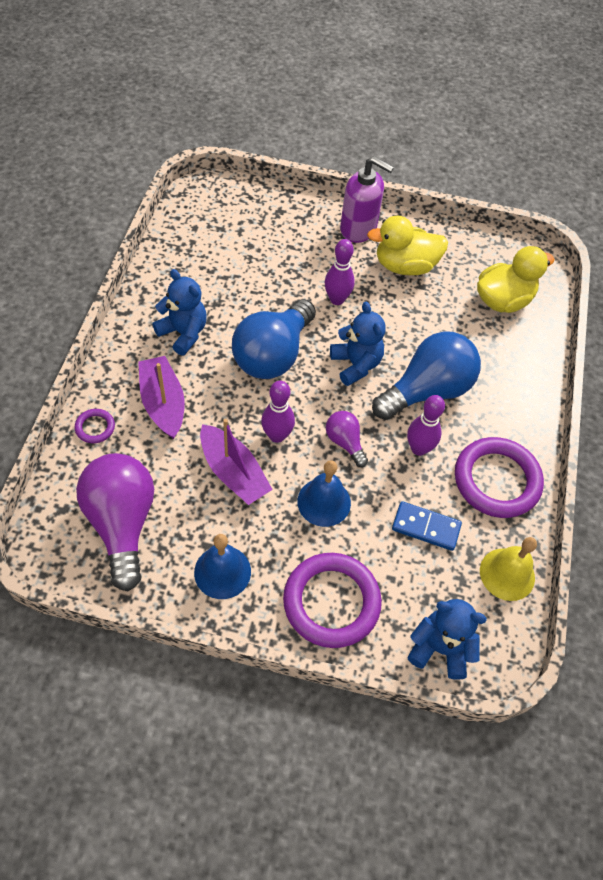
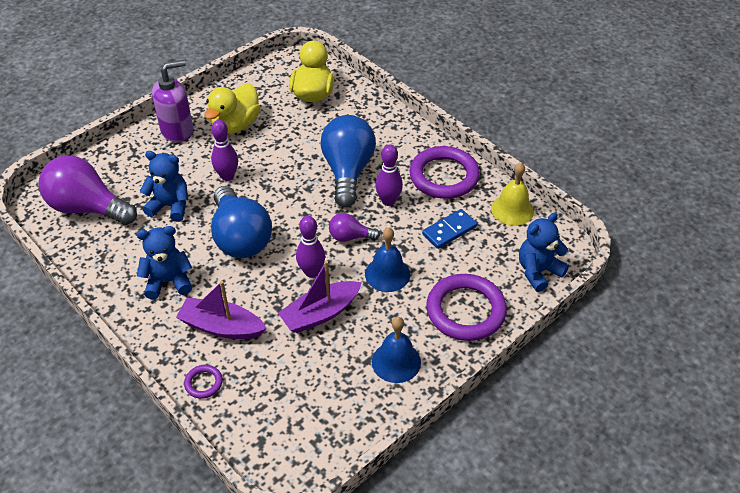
camera: 50 degrees left, 10 degrees down
purple light bulb [76,453,154,591] -> purple light bulb moved to [39,155,137,225]
purple boat [200,419,273,505] -> purple boat turned 150 degrees clockwise [278,261,362,333]
blue teddy bear [330,302,386,386] -> blue teddy bear moved to [140,151,188,222]

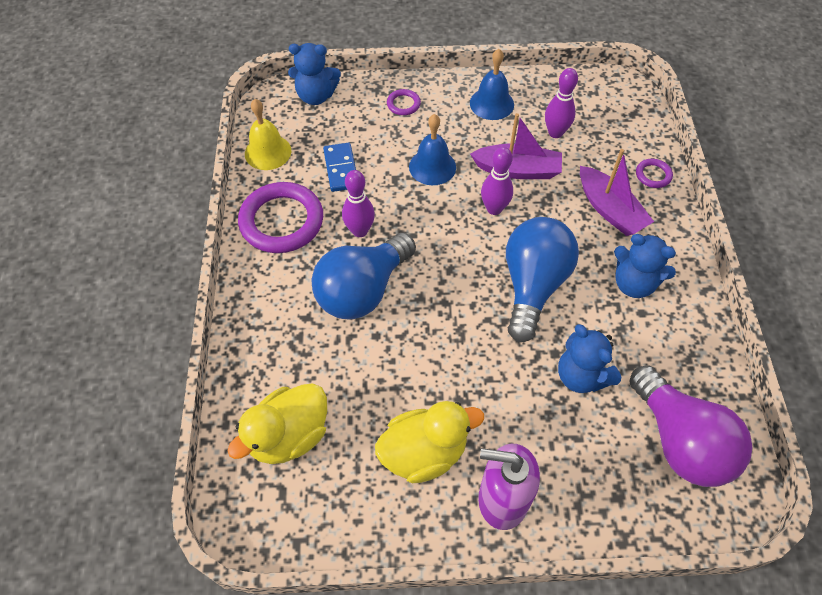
camera: 140 degrees left, 10 degrees up
purple bowling pin [211,120,238,181] -> purple bowling pin moved to [545,68,578,138]
purple light bulb [329,213,380,242] -> none
blue domino [422,209,477,249] -> blue domino turned 75 degrees clockwise [323,143,356,192]
purple ring [426,274,507,341] -> purple ring [387,89,421,115], size x0.45

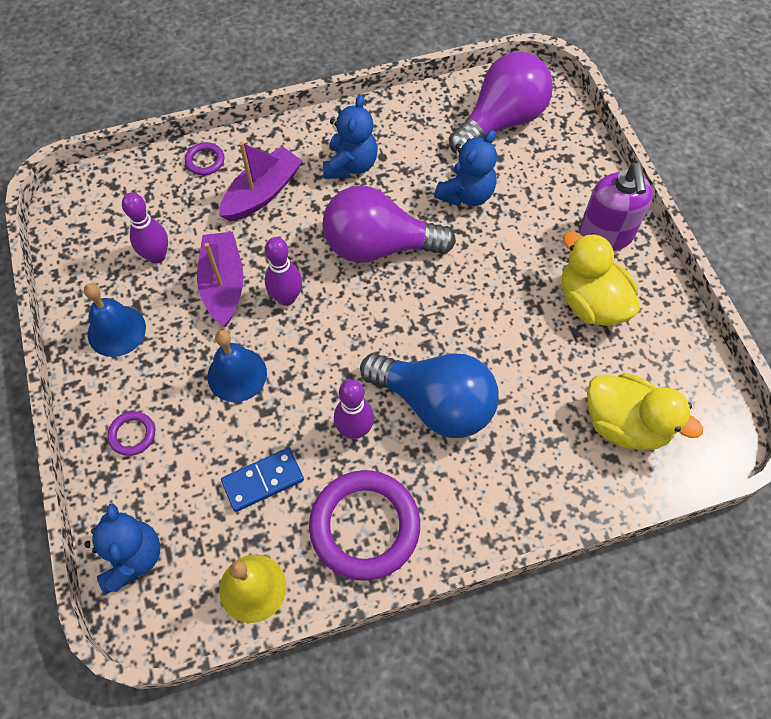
camera: 105 degrees left, 5 degrees up
blue light bulb [506,217,579,342] -> purple light bulb [322,185,456,263]

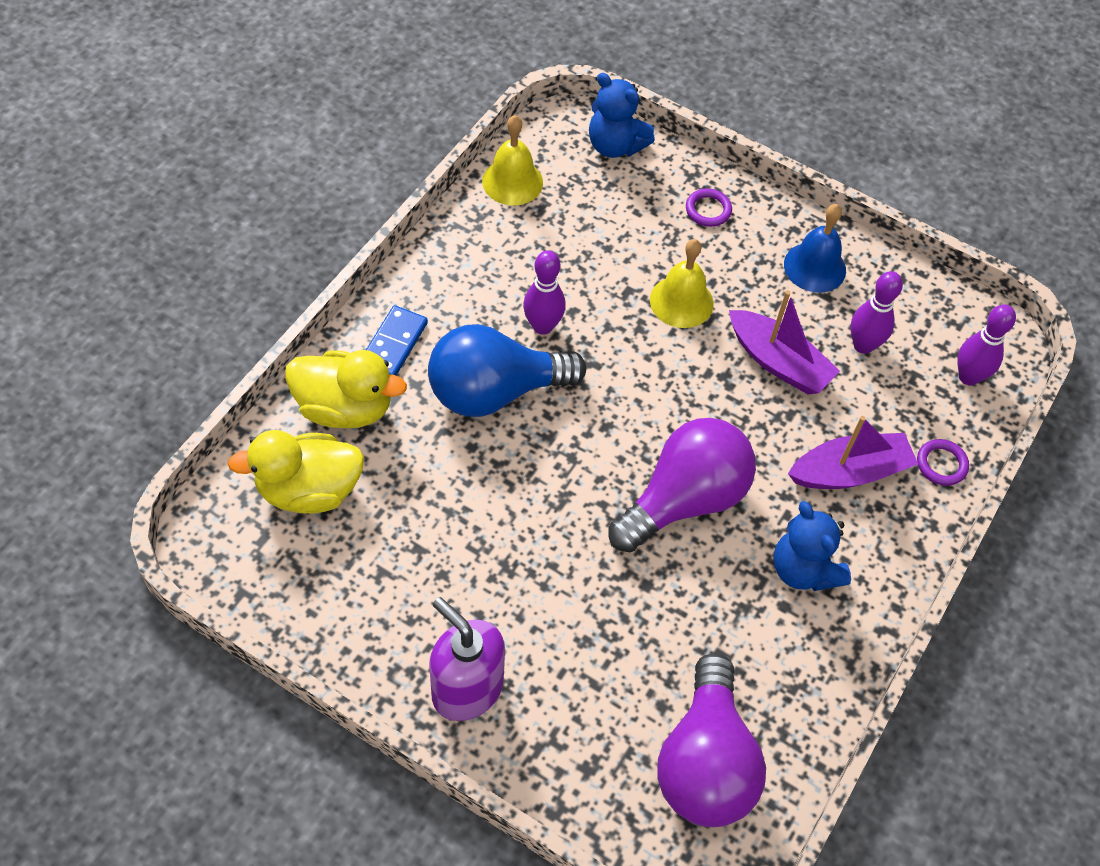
camera: 135 degrees right, 5 degrees down
blue bell [208,330,267,402] -> yellow bell [650,239,714,328]
purple boat [219,142,303,221] -> purple boat turned 105 degrees counterclockwise [788,416,918,489]
blue domino [221,448,304,512] -> blue domino moved to [366,305,428,376]
purple bowling pin [265,237,302,306] -> purple bowling pin moved to [957,304,1016,386]
purple ring [309,470,420,581] -> none
blue teddy bear [434,130,497,206] -> none
yellow duck [562,231,639,326] -> yellow duck moved to [285,350,407,428]

